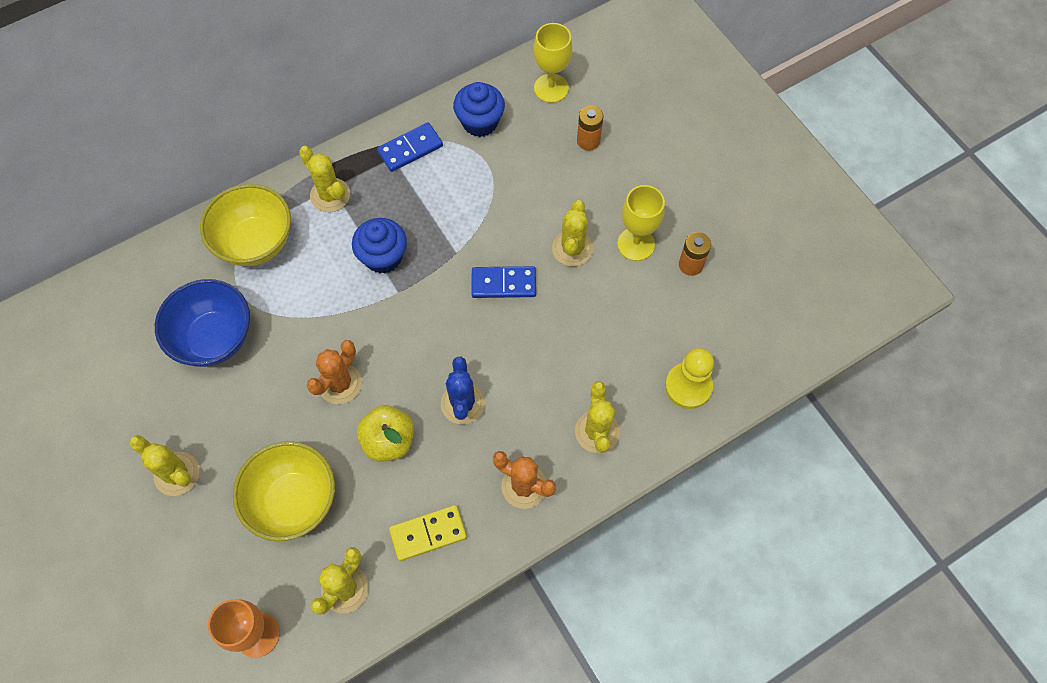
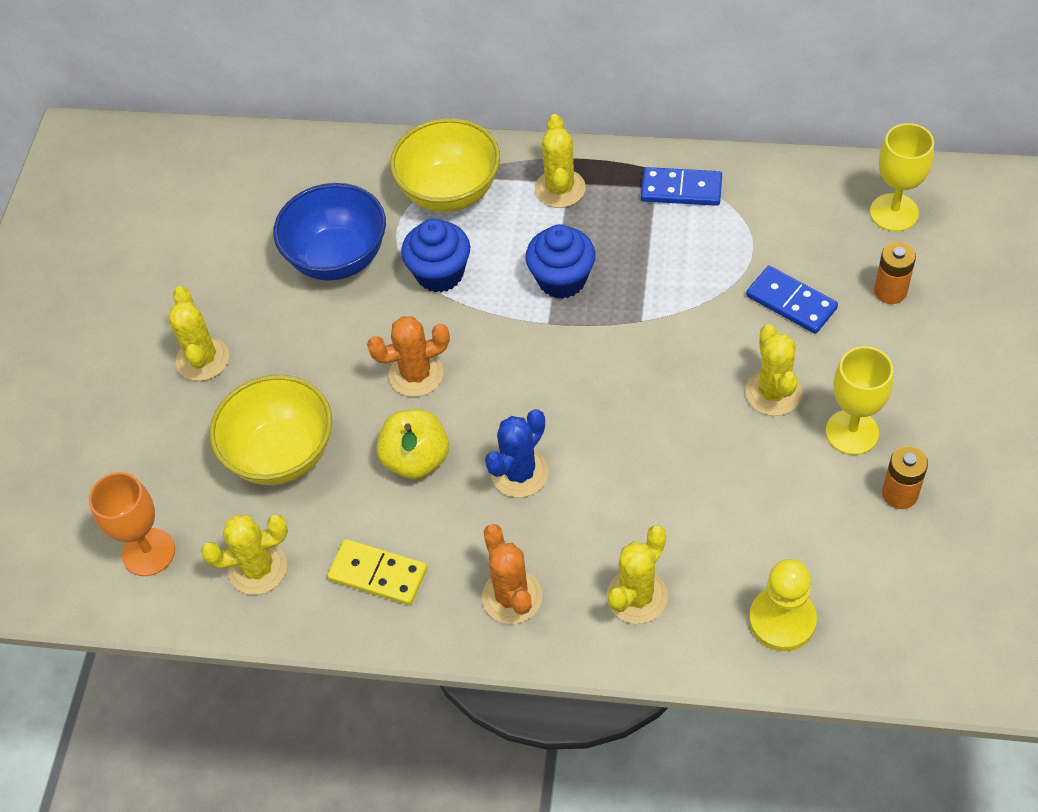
camera: 45 degrees right, 10 degrees down
blue cupcake [453,82,505,137] -> blue cupcake moved to [401,219,470,292]
blue domino [472,266,536,298] -> blue domino moved to [746,266,838,334]
yellow cactus [552,200,593,266] -> yellow cactus turned 60 degrees counterclockwise [745,324,802,416]

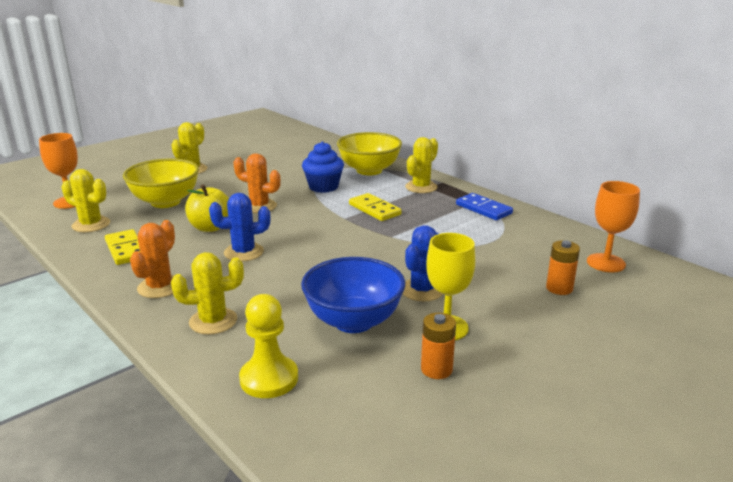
camera: 35 degrees right, 30 degrees down
blue bowl [273,183,386,281] -> blue bowl moved to [301,257,405,333]
blue cupcake [525,224,596,299] -> yellow domino [349,193,402,221]
yellow cactus [745,324,802,416] -> blue cactus [402,225,443,301]
blue domino [746,266,838,334] -> none
yellow goblet [870,123,934,231] -> orange goblet [587,181,640,272]

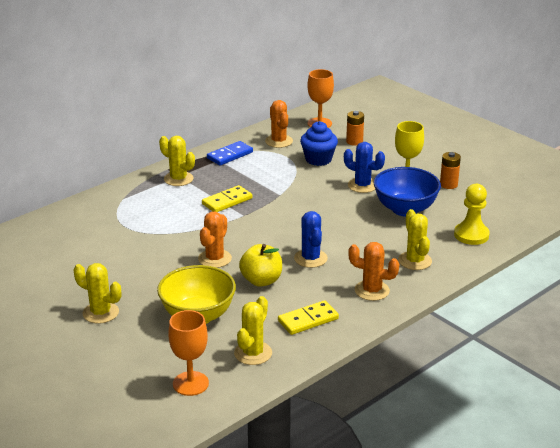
camera: 90 degrees left, 5 degrees up
blue cupcake [302,141,344,193] -> blue cupcake moved to [300,121,338,166]
yellow bowl [337,132,402,175] -> none
none -> orange cactus [265,100,293,148]

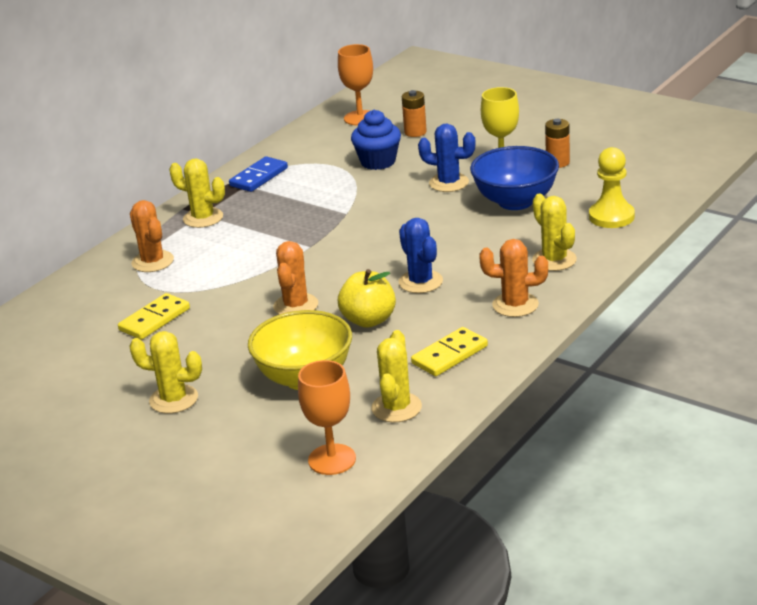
camera: 10 degrees left, 0 degrees up
yellow domino [202,185,252,212] -> yellow domino moved to [118,293,190,340]
orange cactus [265,100,293,148] -> orange cactus moved to [130,200,174,272]

